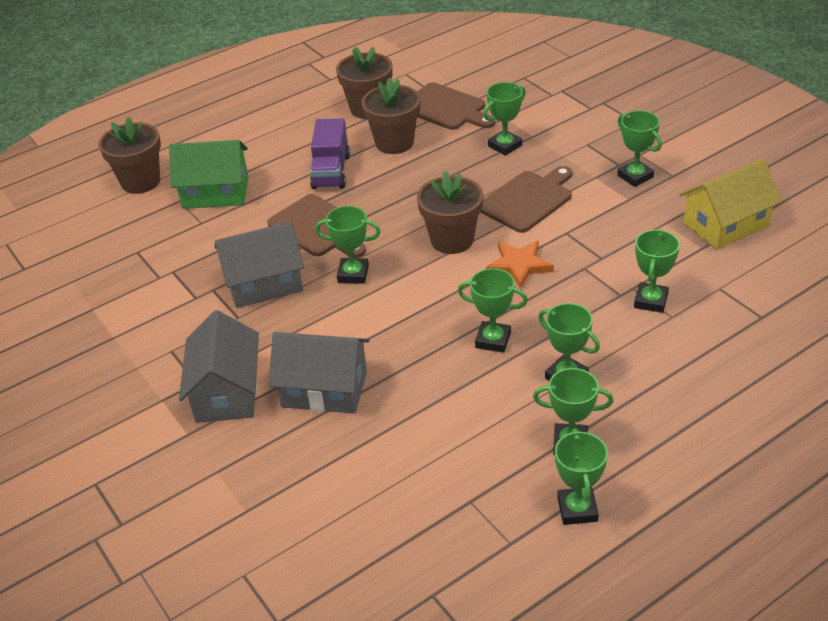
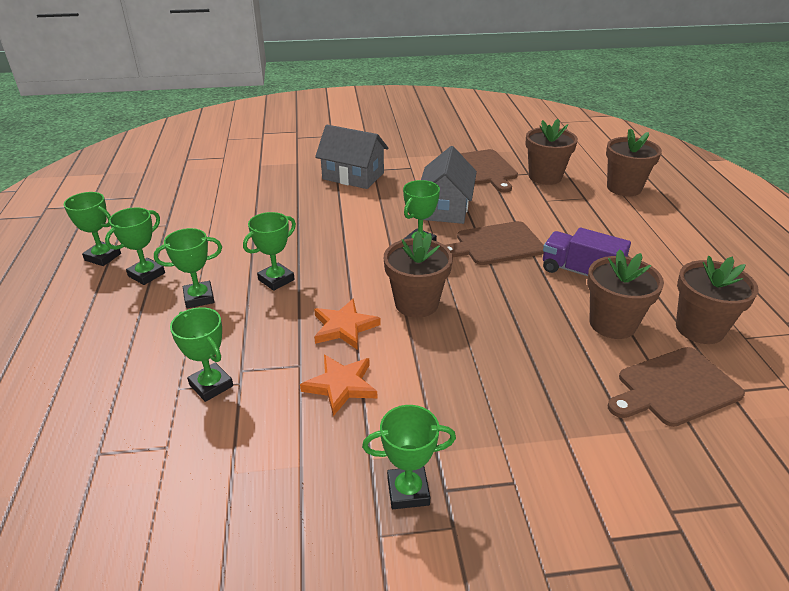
camera: 115 degrees right, 5 degrees down
green house [169,140,249,209] -> none
grey house [269,332,369,414] -> none
brown cutting board [480,166,573,233] -> brown cutting board moved to [460,149,518,192]
green trophy [484,82,525,156] -> none
yellow house [679,159,782,250] -> none
none -> orange star [300,354,377,416]
none -> brown flower pot [525,119,578,185]

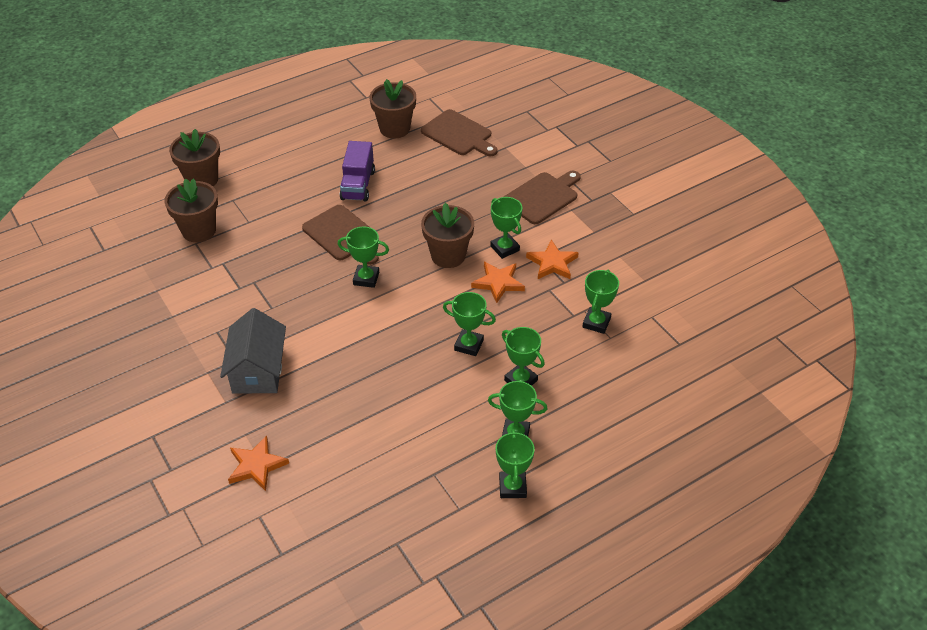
camera: 115 degrees left, 10 degrees up
green trophy [362,405,456,509] -> green trophy moved to [490,197,522,259]
grey house [421,146,477,224] -> none
brown cutting board [460,149,518,192] -> brown cutting board moved to [504,171,581,224]
brown flower pot [587,249,664,339] -> none
none -> orange star [228,436,289,491]

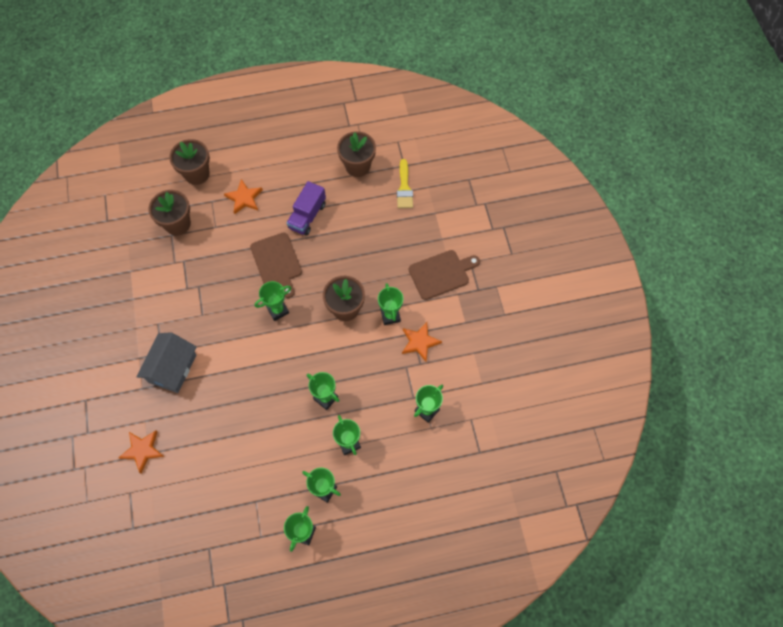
camera: 20 degrees right, 20 degrees up
green trophy [338,227,389,288] -> green trophy turned 60 degrees counterclockwise [254,281,292,321]
brown cutting board [421,109,498,156] -> yellow brush [397,159,413,208]
orange star [471,261,525,303] -> orange star moved to [224,179,263,214]

